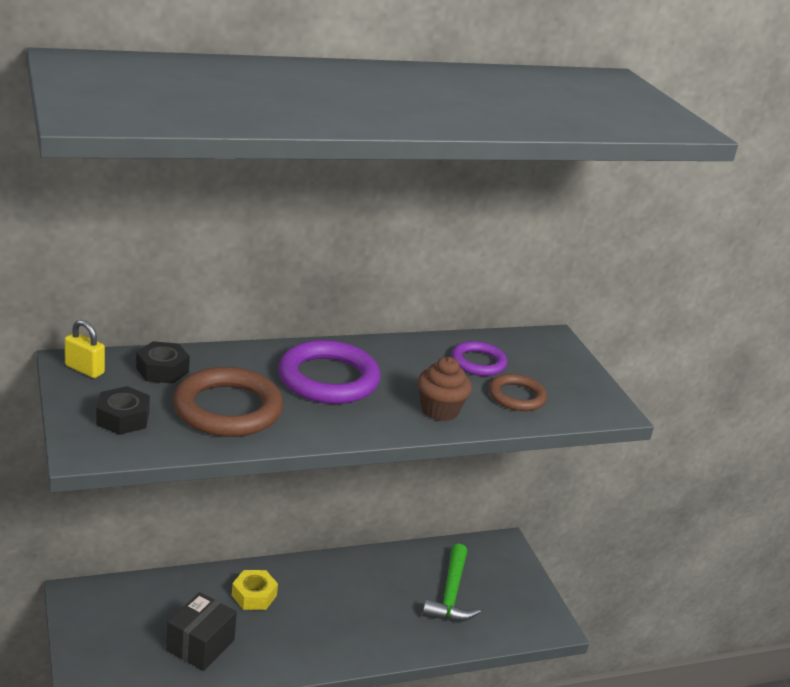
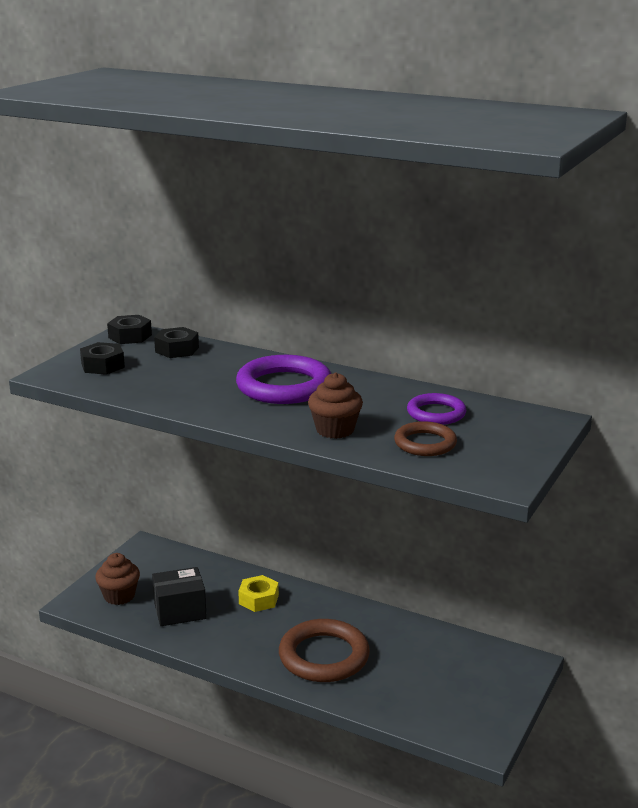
camera: 50 degrees right, 5 degrees down
yellow padlock [65,320,105,378] -> black nut [107,315,152,344]
brown ring [173,367,283,437] -> brown ring moved to [279,619,370,682]
green hammer [422,544,481,622] -> none
none -> brown cupcake [95,553,140,605]

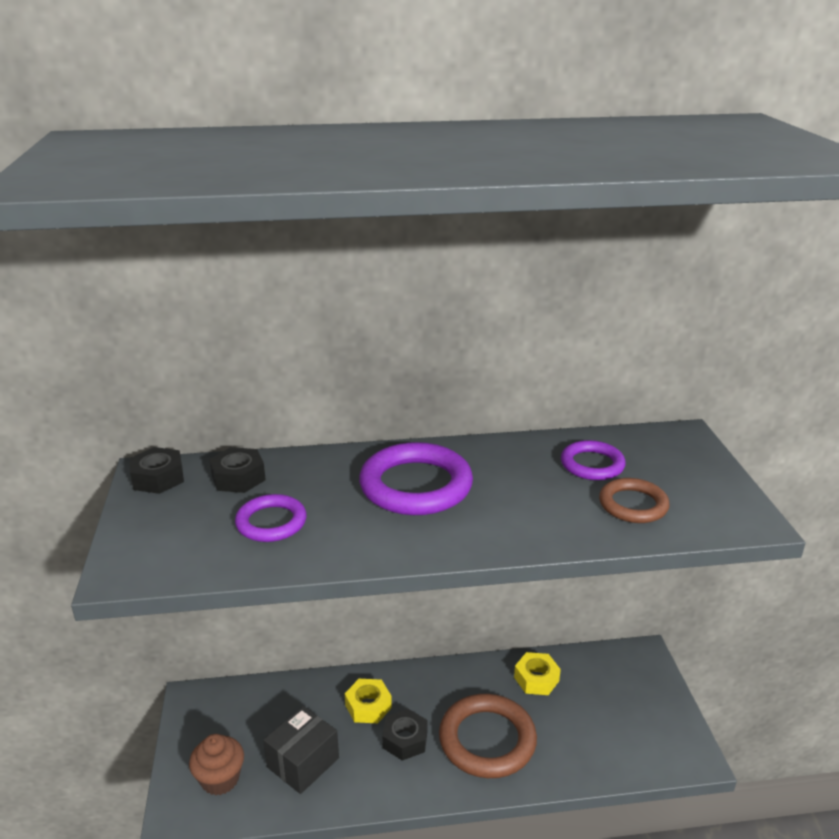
camera: 35 degrees left, 5 degrees up
black nut [80,342,125,375] -> black nut moved to [382,709,428,761]
brown cupcake [308,372,363,439] -> none
none -> purple ring [235,494,307,542]
none -> yellow nut [514,652,561,695]

